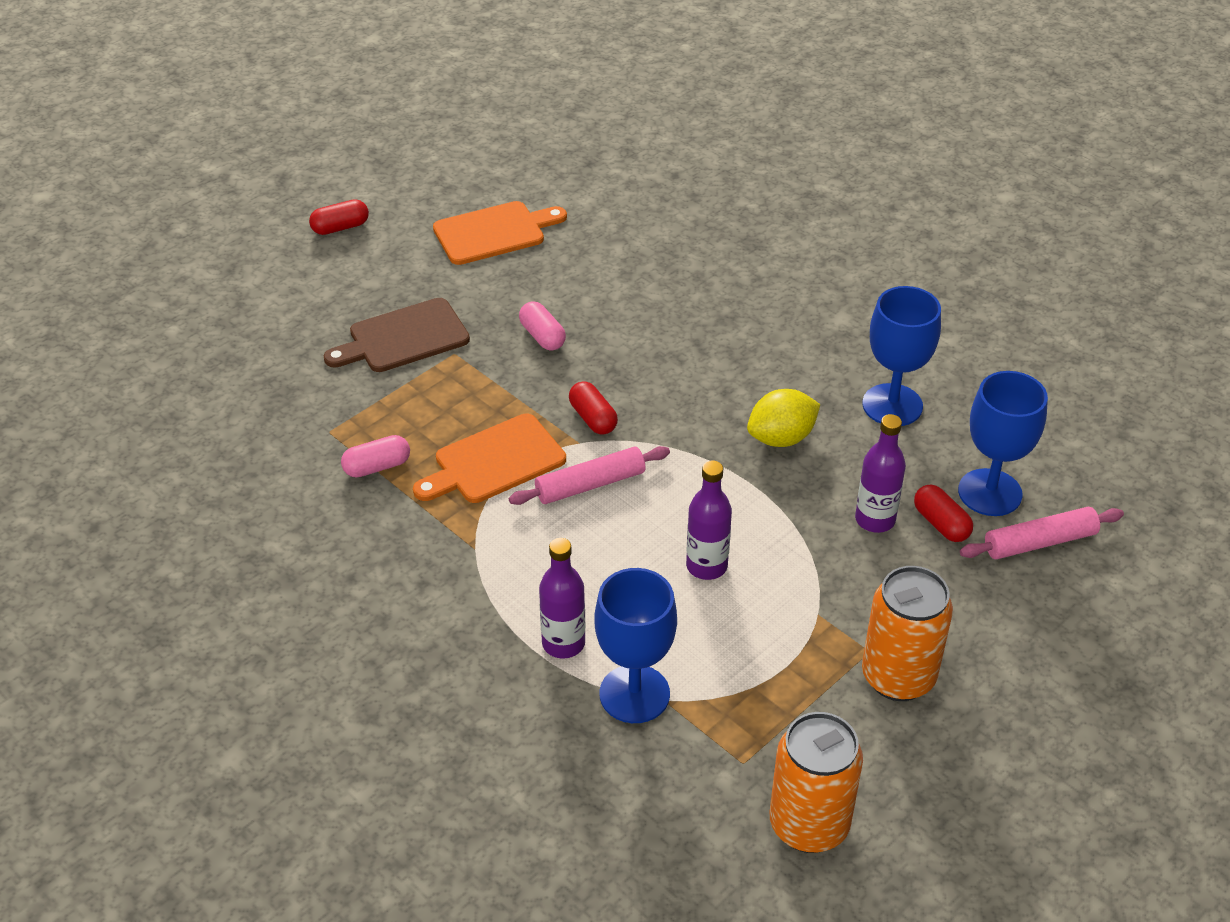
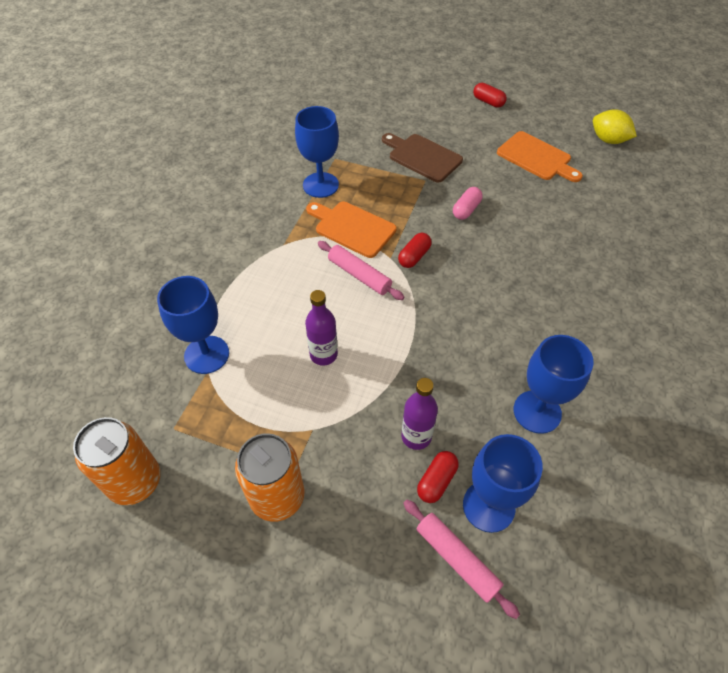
camera: 65 degrees right, 10 degrees up
pink capsule [341,435,410,477] -> blue goblet [295,106,339,198]
purple bottle [539,538,585,659] -> none
yellow lemon [747,389,820,447] -> yellow lemon moved to [593,109,637,144]

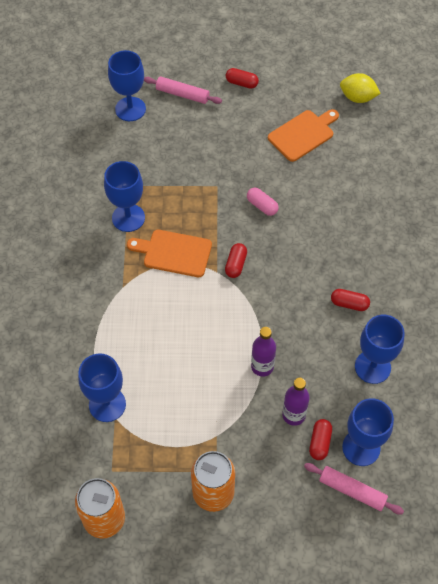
camera: 20 degrees left, 5 degrees up
purple bottle [305,290,338,366] -> purple bottle moved to [251,327,276,377]
pink rolling pin [318,241,404,300] -> pink rolling pin moved to [144,76,222,104]
brown cutting board [382,133,463,183] -> none
pink capsule [453,187,483,220] -> pink capsule turned 60 degrees counterclockwise [247,188,279,216]
orange cutting board [497,131,583,182] -> orange cutting board turned 60 degrees counterclockwise [268,109,339,162]
none -> blue goblet [108,50,146,121]
none -> red capsule [331,289,370,311]

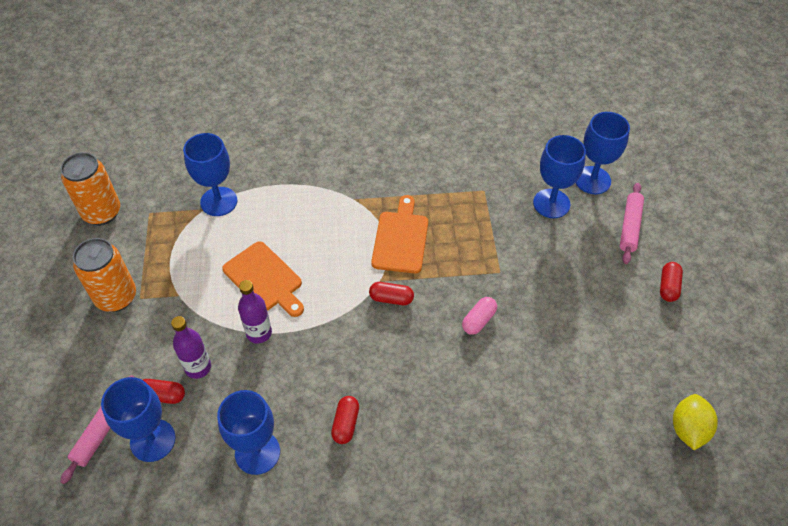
camera: 85 degrees right, 5 degrees down
blue goblet [104,161,145,232] -> blue goblet moved to [533,135,586,218]
orange cutting board [268,109,339,162] -> orange cutting board moved to [222,241,304,317]

